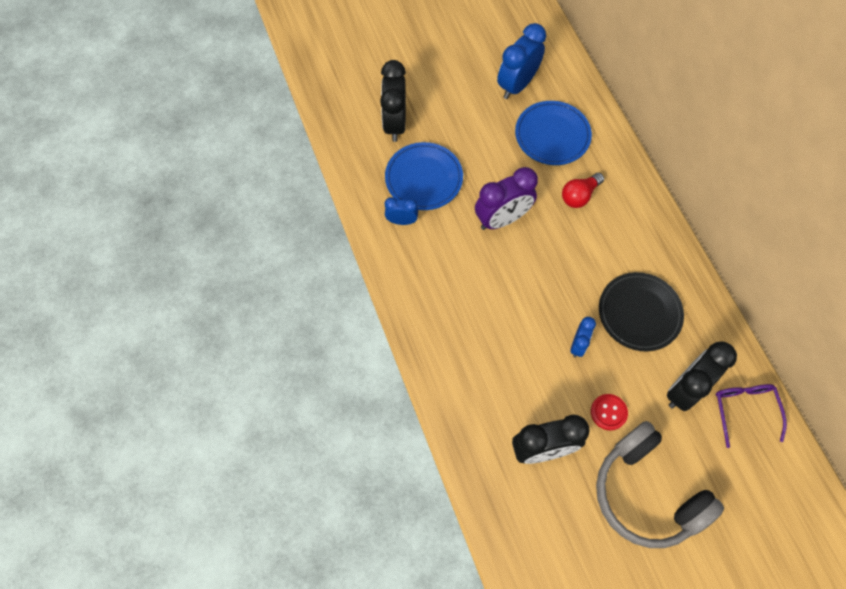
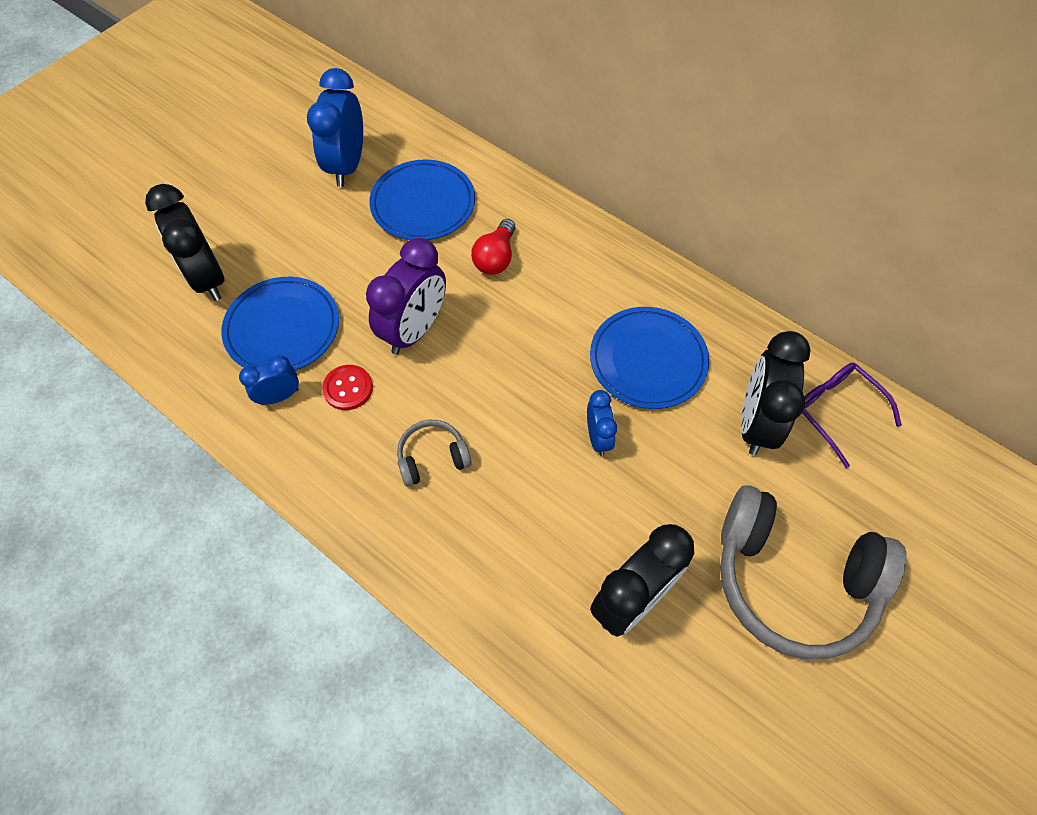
camera: 30 degrees left, 5 degrees down
red button [591,394,628,431] -> red button moved to [322,365,373,410]
black plate [599,272,684,351] -> blue plate [590,307,709,409]
none -> grey headphones [397,420,472,487]

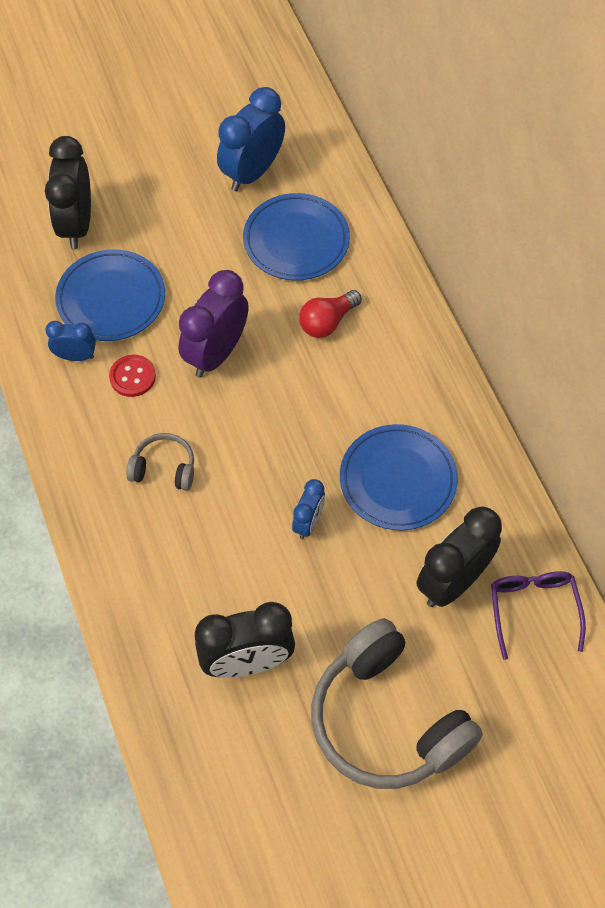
camera: 30 degrees right, 0 degrees up
purple clock [366,238,446,355] -> purple clock turned 150 degrees clockwise [178,270,249,378]

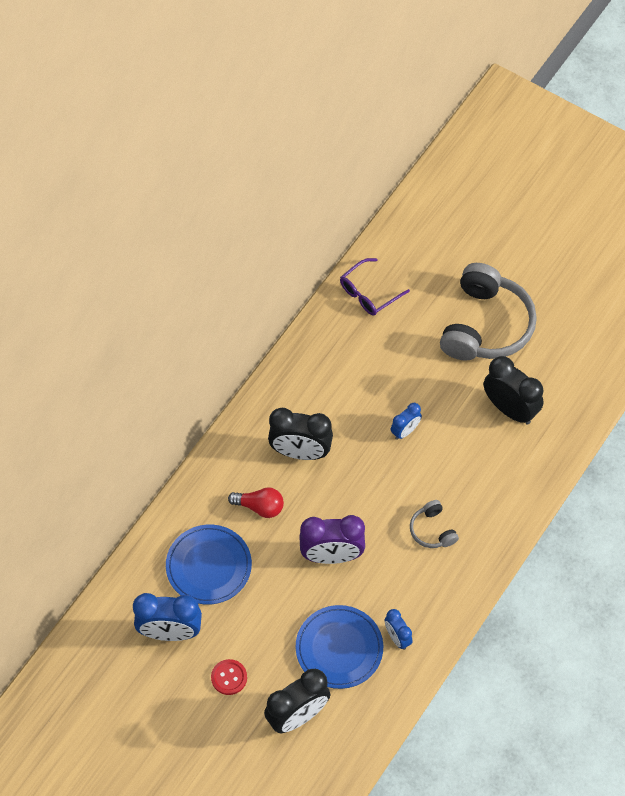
camera: 125 degrees left, 0 degrees up
red button [109,355,156,397] -> red button moved to [211,659,247,695]
blue clock [292,479,325,539] -> blue clock turned 150 degrees clockwise [391,403,422,440]
blue plate [340,424,458,531] -> none
black clock [416,506,502,607] -> black clock moved to [268,408,333,460]

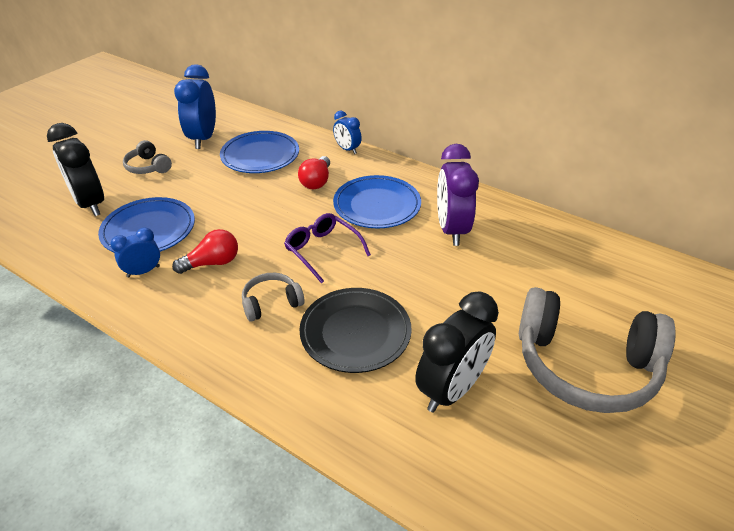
camera: 90 degrees right, 20 degrees down
red button [211,659,247,695] -> grey headphones [123,140,172,174]
black clock [268,408,333,460] -> blue plate [333,175,421,228]
purple clock [299,515,365,564] -> purple clock moved to [437,144,479,246]
purple glasses [340,258,410,316] -> purple glasses moved to [284,213,371,284]
blue clock [391,403,422,440] -> blue clock moved to [333,111,362,154]
none -> red light bulb [172,229,238,274]
none -> black plate [299,288,412,373]

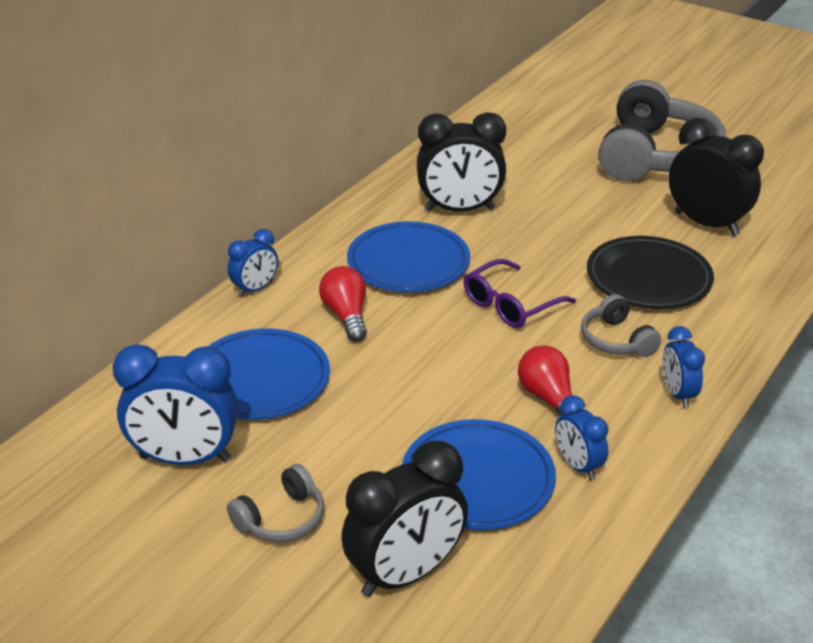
camera: 90 degrees left, 5 degrees down
red light bulb [298,156,330,189] -> red light bulb turned 120 degrees counterclockwise [319,266,367,342]
purple clock [437,144,479,246] -> black clock [416,112,506,212]
none -> blue clock [662,326,705,408]

